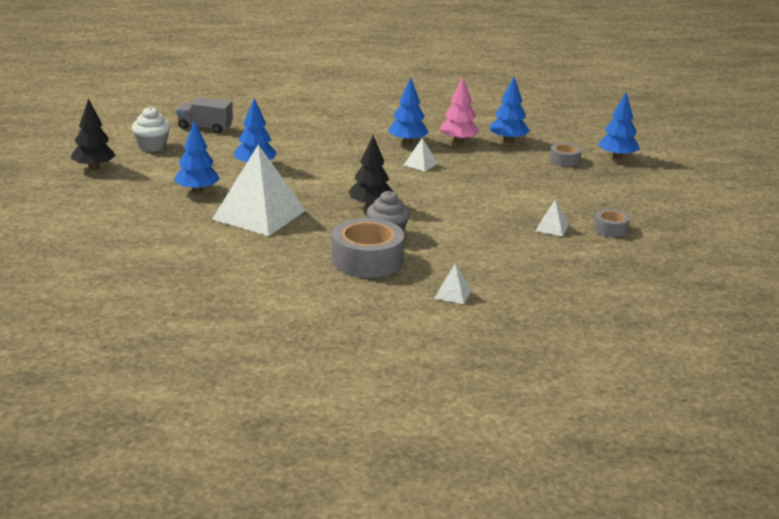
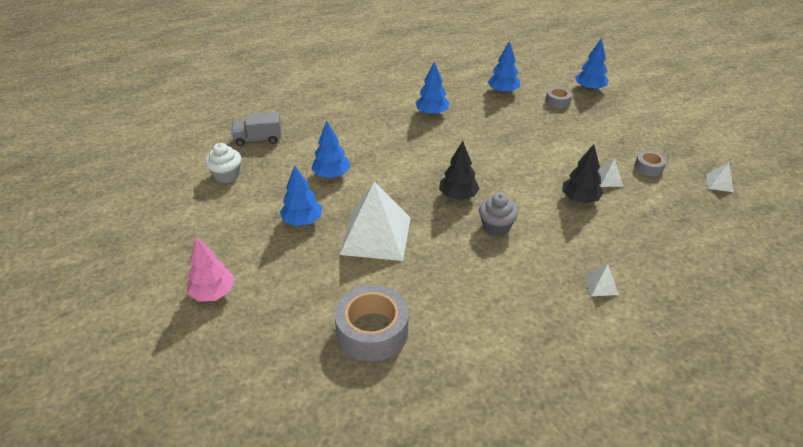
camera: 20 degrees left, 15 degrees up
black tree [71,98,116,170] -> black tree moved to [562,144,604,203]
grey tape [332,218,404,278] -> grey tape moved to [335,285,409,362]
white pyramid [404,138,438,172] -> white pyramid moved to [706,162,734,192]
pink tree [439,77,480,143] -> pink tree moved to [187,237,235,302]

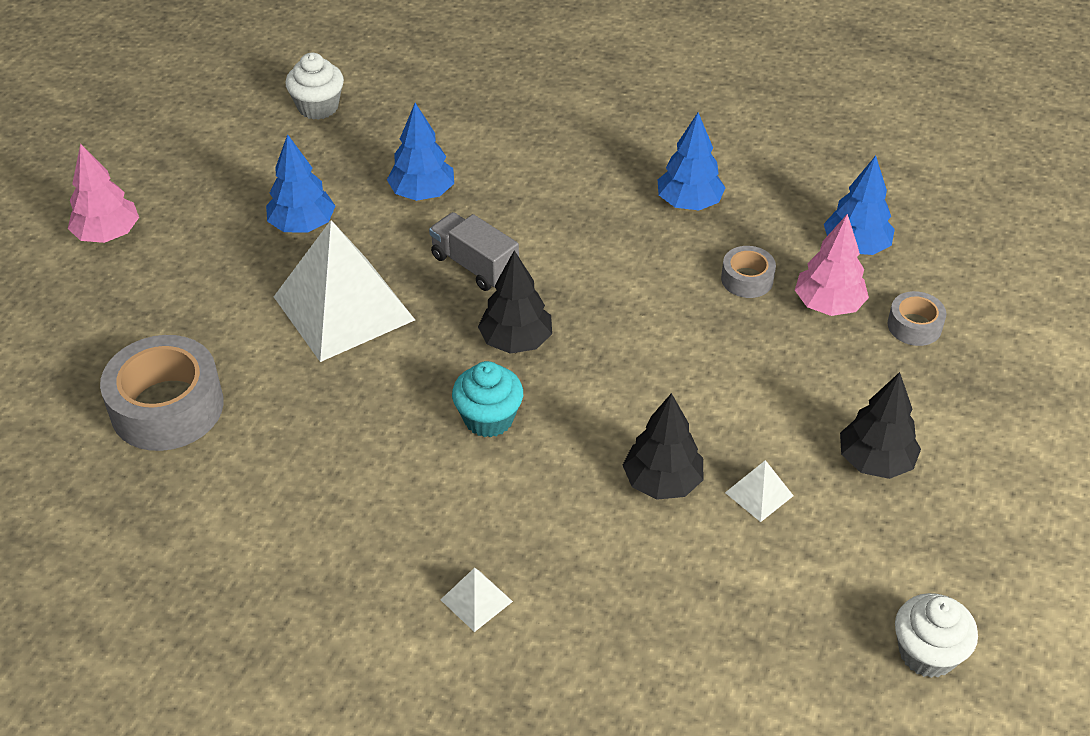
camera: 50 degrees right, 5 degrees up
grey truck [231,112,281,146] -> grey truck moved to [429,212,519,291]
grey cupcake [479,193,518,236] -> turquoise cupcake [452,361,523,438]
blue tree [575,38,609,91] -> none
grey tape [635,150,667,177] -> grey tape moved to [721,246,776,298]
white pyramid [706,162,734,192] -> white cupcake [895,593,978,678]
none -> pink tree [795,214,869,316]
none -> black tree [840,372,921,479]

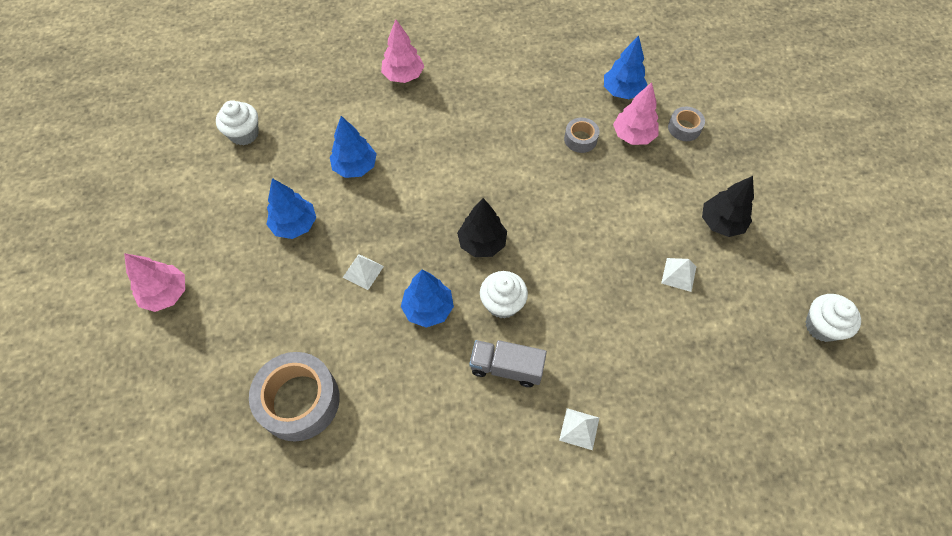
camera: 30 degrees left, 15 degrees up
white pyramid [274,220,415,362] -> white pyramid [342,254,384,290], size x0.41
grey truck [429,212,519,291] -> grey truck moved to [469,340,547,387]
turquoise cupcake [452,361,523,438] -> white cupcake [480,271,528,319]
black tree [623,393,704,500] -> none
blue tree [658,113,726,210] -> blue tree moved to [401,270,454,328]
none -> pink tree [381,19,424,83]

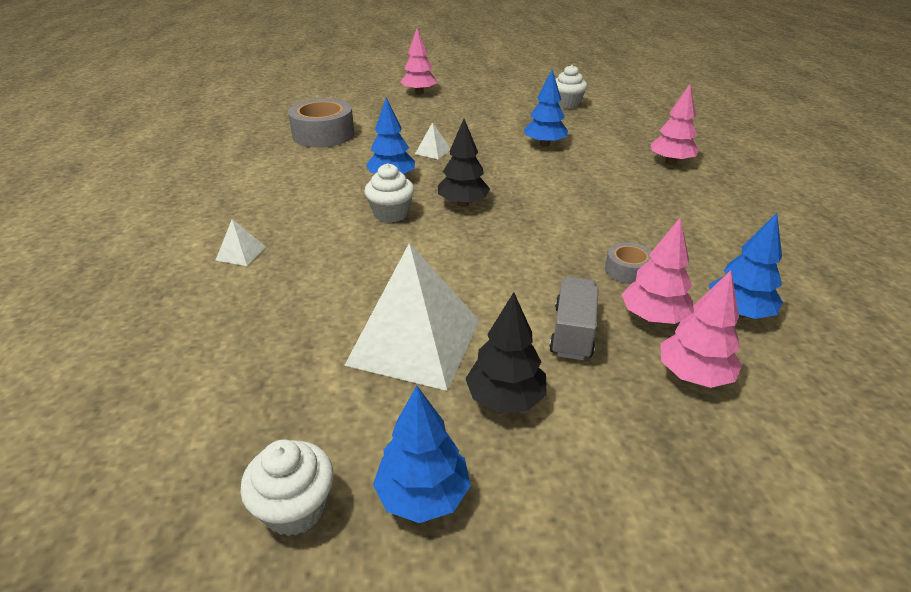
camera: 90 degrees right, 25 degrees down
blue tree [266,178,316,239] -> blue tree moved to [373,386,471,523]
grey truck [469,340,547,387] -> grey truck moved to [549,277,598,360]
white pyramid [661,258,697,292] -> white pyramid [344,243,480,391], size x2.42
grey tape [668,107,705,141] -> pink tree [660,270,742,388]

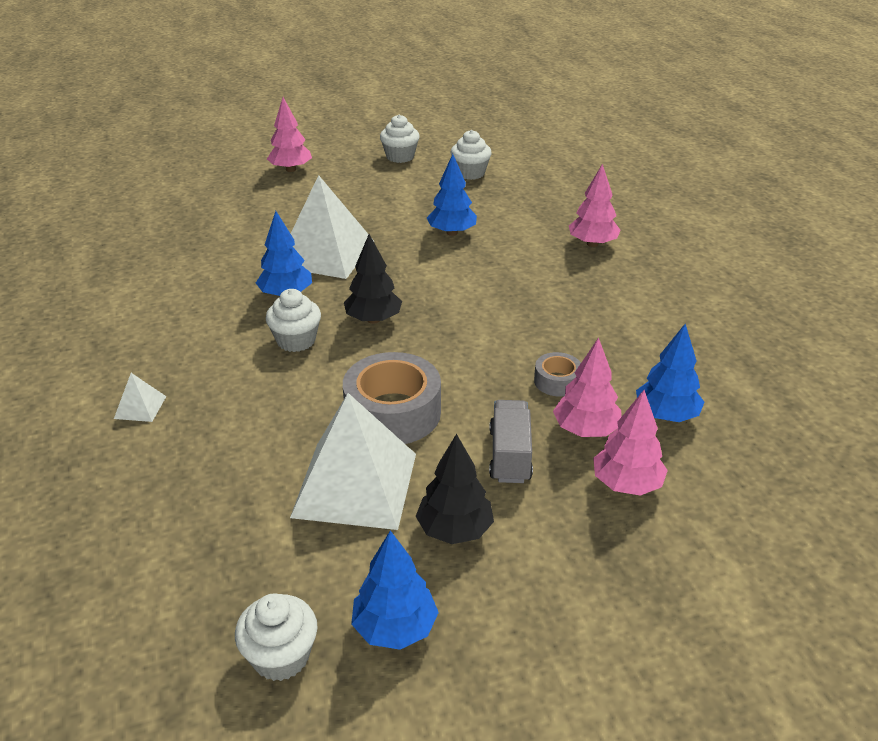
camera: 10 degrees left, 0 degrees up
grey tape [288,99,354,148] -> grey tape moved to [343,352,441,444]
white pyramid [415,122,451,159] -> white pyramid [291,175,374,279], size x2.42
none -> white cupcake [380,114,420,163]

